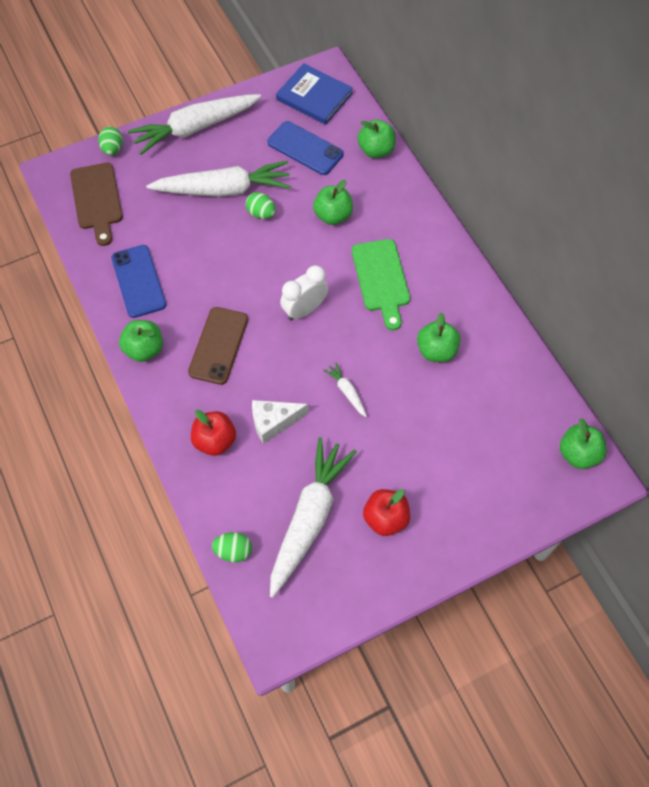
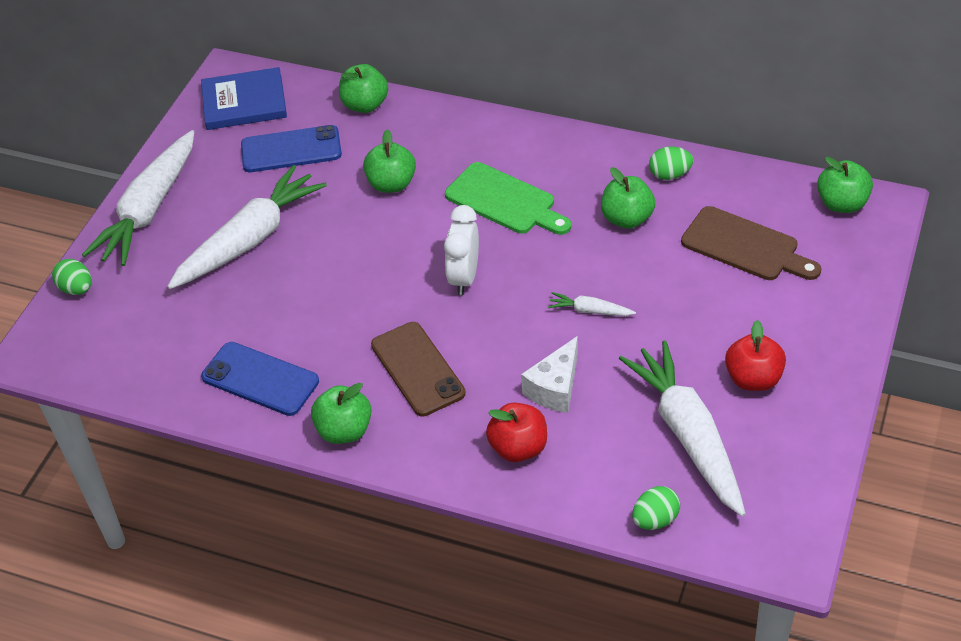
camera: 40 degrees left, 15 degrees down
brown cutting board [70,163,123,246] -> brown cutting board moved to [681,206,821,280]
green egg [246,192,276,219] -> green egg moved to [649,147,693,180]

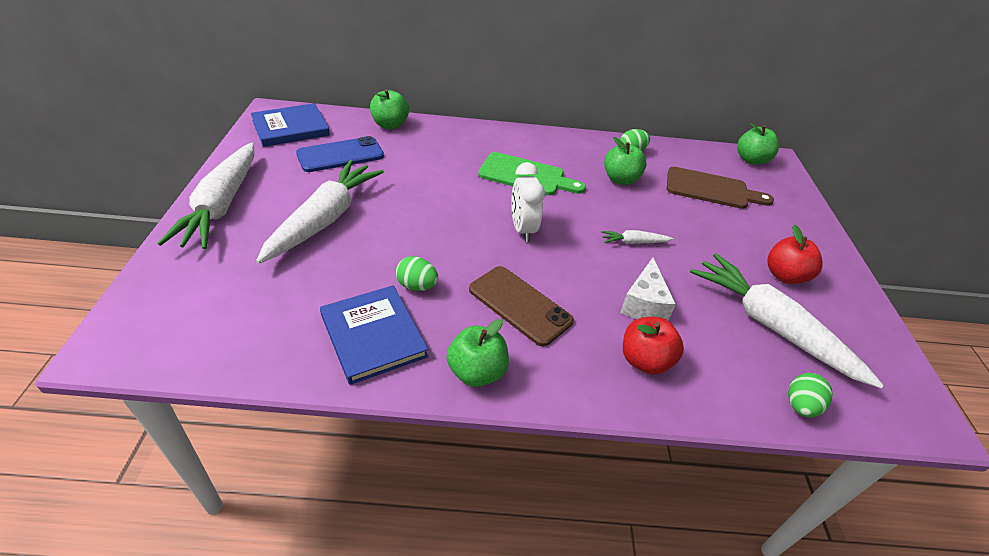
camera: 25 degrees left, 5 degrees down
green egg [52,259,92,295] -> green egg moved to [396,256,438,291]
blue phone [201,342,319,416] -> blue book [320,285,428,385]
green apple [363,129,416,193] -> none

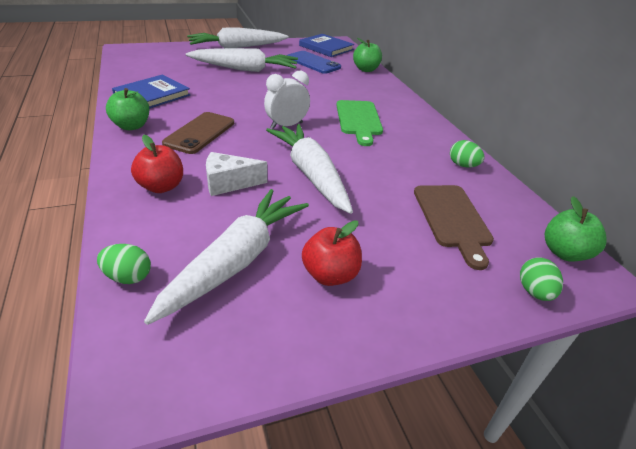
camera: 70 degrees right, 5 degrees down
green egg [396,256,438,291] -> green egg moved to [520,257,563,301]
white carrot [601,230,673,244] -> white carrot [266,124,353,214], size x2.36
green apple [604,137,647,185] -> none

